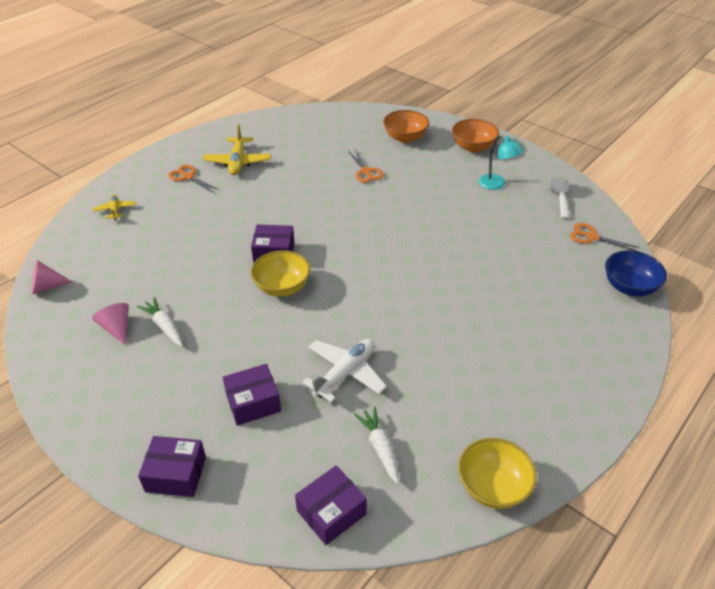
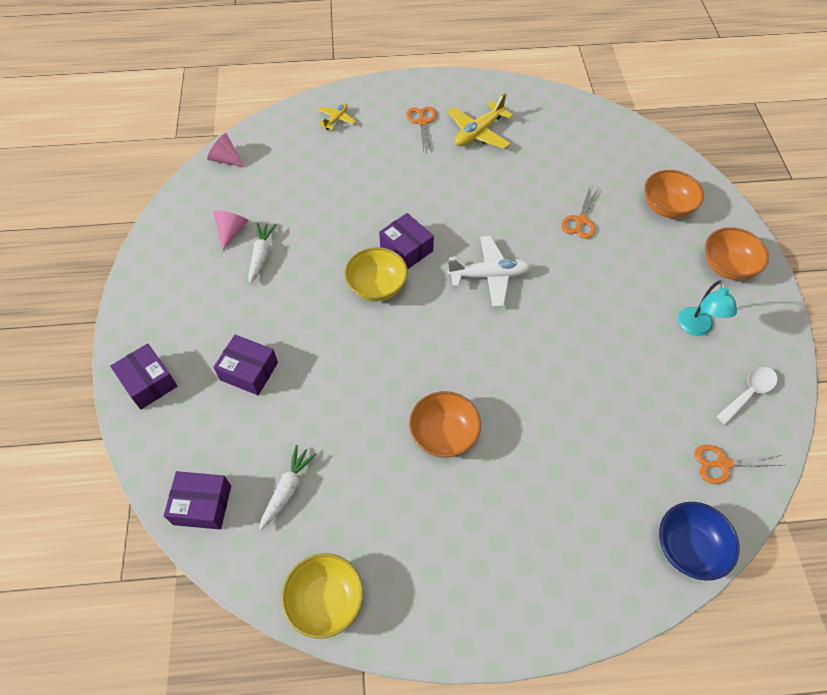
camera: 45 degrees right, 15 degrees up
white plane [302,339,387,402] -> white plane moved to [447,236,531,307]
orange scissors [570,223,640,252] -> orange scissors turned 75 degrees counterclockwise [694,445,783,484]
none -> orange bowl [409,391,481,458]

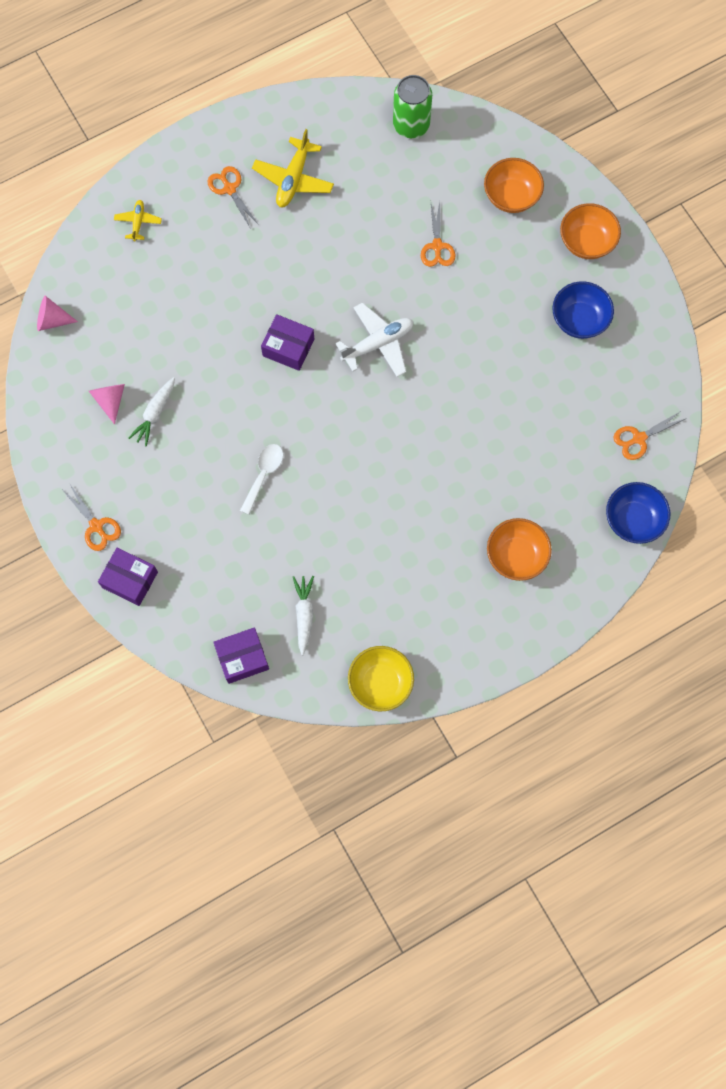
camera: 25 degrees left, 15 degrees up
purple box [213,335,278,395] -> none
white carrot [248,223,276,284] -> white carrot turned 135 degrees counterclockwise [129,377,175,447]
yellow bowl [344,247,408,302] -> none
orange bowl [409,391,481,458] -> orange bowl moved to [487,518,552,581]
turquoise lamp [678,280,737,336] -> blue bowl [552,281,614,339]
white spoon [716,367,777,425] -> white spoon moved to [240,444,283,515]
none -> orange scissors [64,485,121,551]
none -> green can [393,75,432,138]

